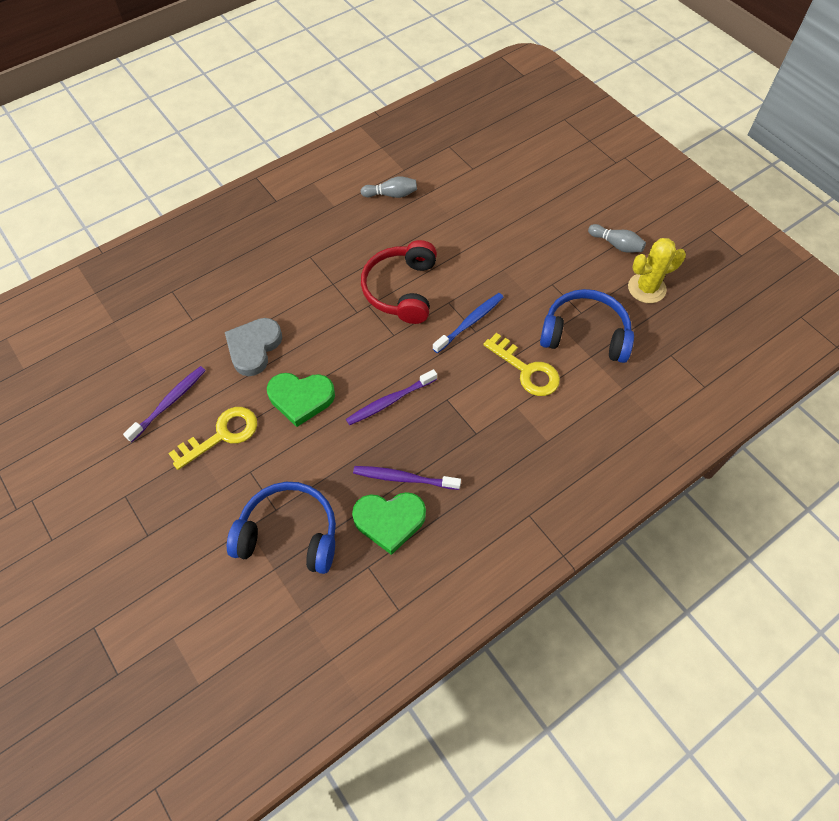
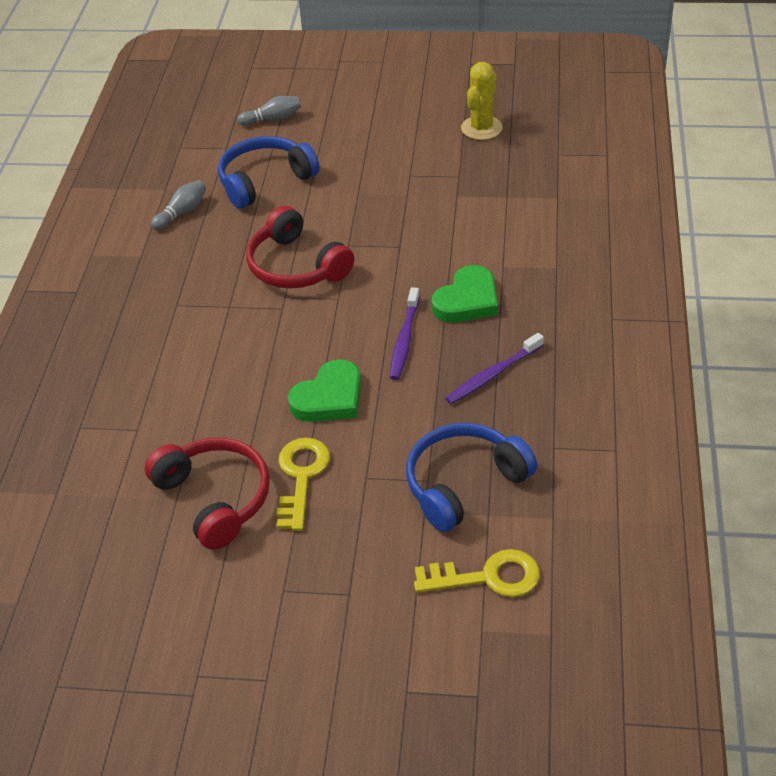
camera: 45 degrees left, 15 degrees down
purple toothbrush [123,366,206,442] -> red headphones [145,437,270,550]
grey heart [225,318,282,376] -> none
green heart [352,492,426,555] -> green heart moved to [432,265,498,323]
blue toothbrush [432,293,504,353] -> none
yellow key [483,333,560,396] -> yellow key moved to [414,549,540,597]
blue headphones [540,289,634,363] -> blue headphones moved to [218,136,320,209]
grey bowling pin [588,224,646,253] -> grey bowling pin moved to [238,96,301,126]

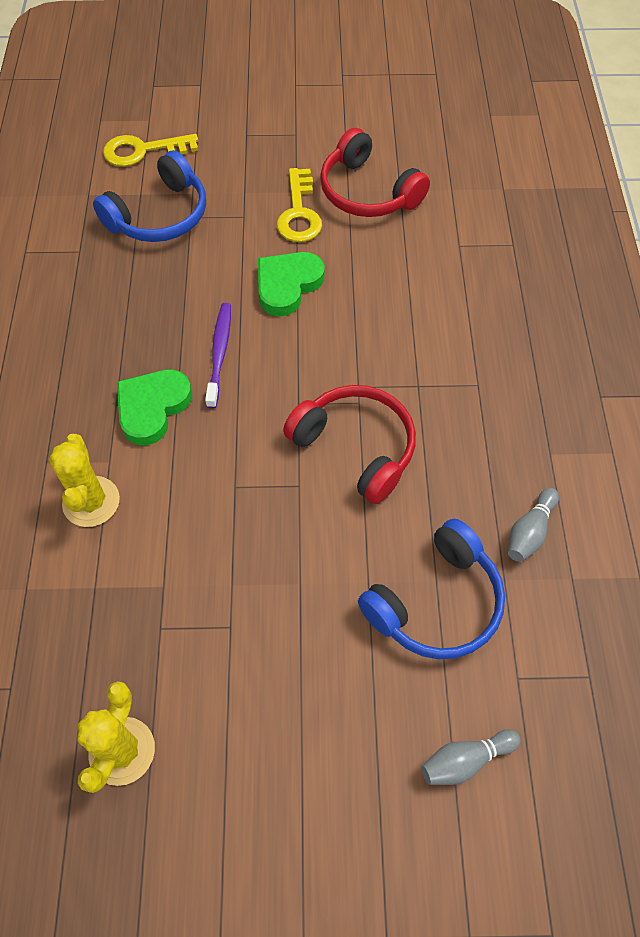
camera: 170 degrees right, 15 degrees up
purple toothbrush [445,333,544,404] -> none
none -> yellow cactus [49,434,120,527]

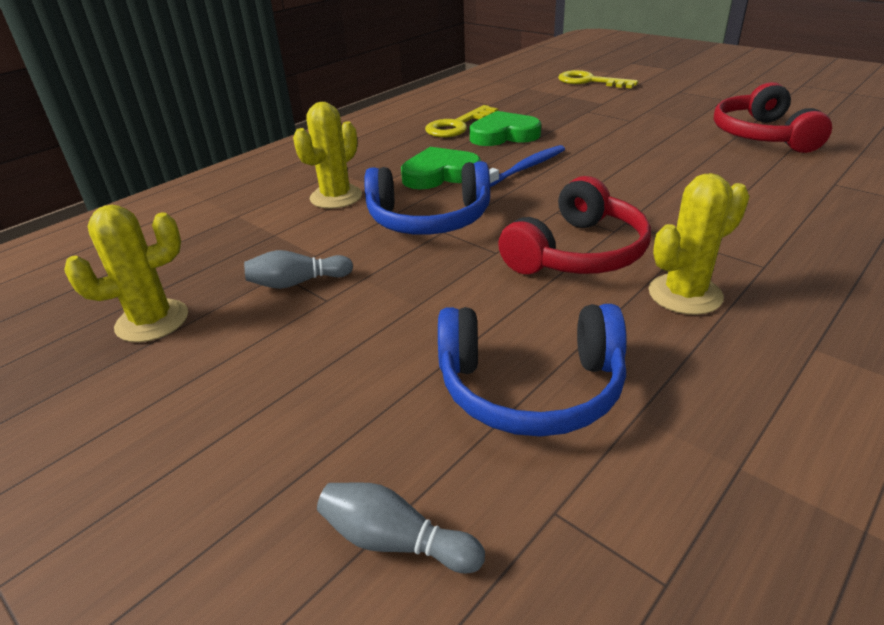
camera: 45 degrees right, 25 degrees down
blue headphones [93,150,206,242] -> blue headphones moved to [364,161,490,235]
purple toothbrush [205,303,231,409] -> blue toothbrush [489,145,565,187]
green heart [258,252,324,316] -> green heart moved to [470,111,541,146]
yellow key [277,168,322,242] -> yellow key moved to [425,105,498,137]
red headphones [283,385,416,504] -> red headphones turned 45 degrees clockwise [498,176,651,274]
grey bowling pin [508,488,559,562] -> grey bowling pin moved to [244,250,353,289]
none -> yellow cactus [649,173,750,315]

